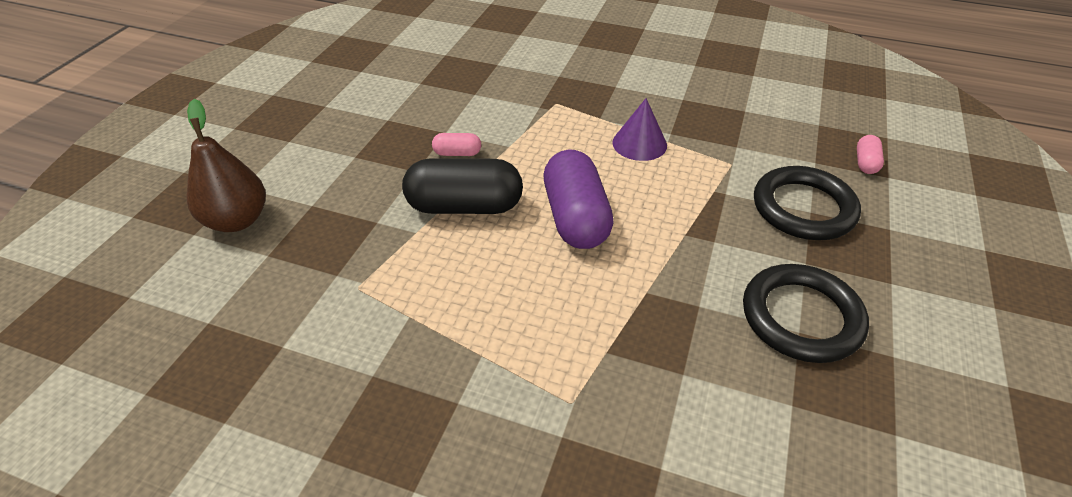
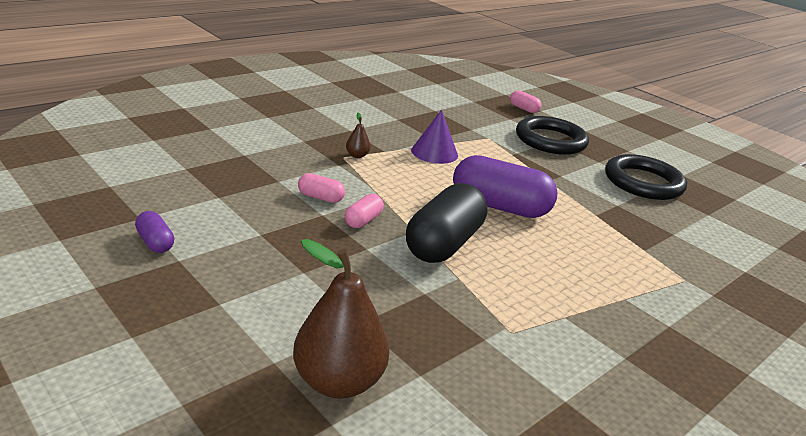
camera: 65 degrees left, 15 degrees down
none -> purple capsule [135,211,174,253]
none -> pink capsule [298,173,345,203]
none -> brown pear [346,112,370,158]

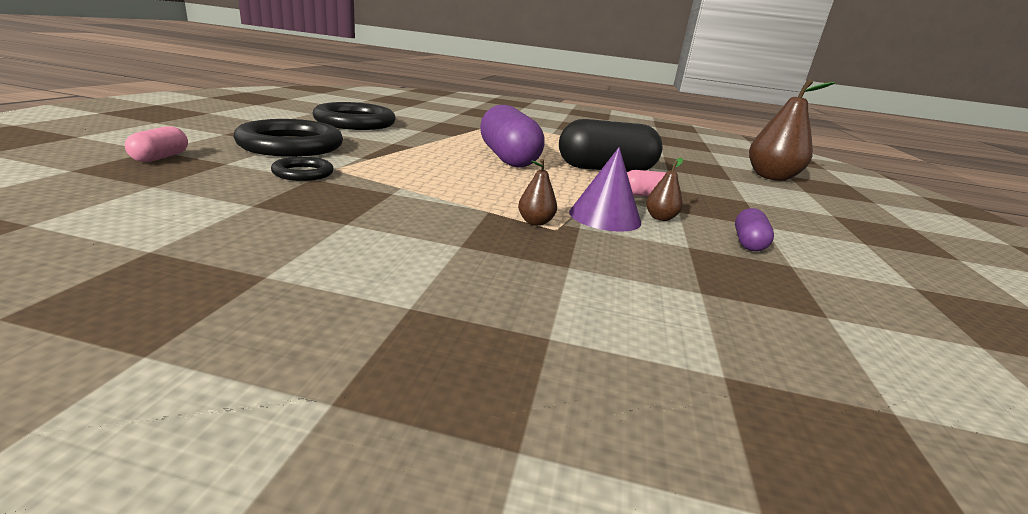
camera: 125 degrees left, 5 degrees down
purple capsule [135,211,174,253] -> purple capsule moved to [735,208,774,251]
pink capsule [298,173,345,203] -> brown pear [646,158,683,221]
purple cone [411,110,458,164] -> purple cone moved to [569,147,641,232]
none -> black ring [271,157,334,181]

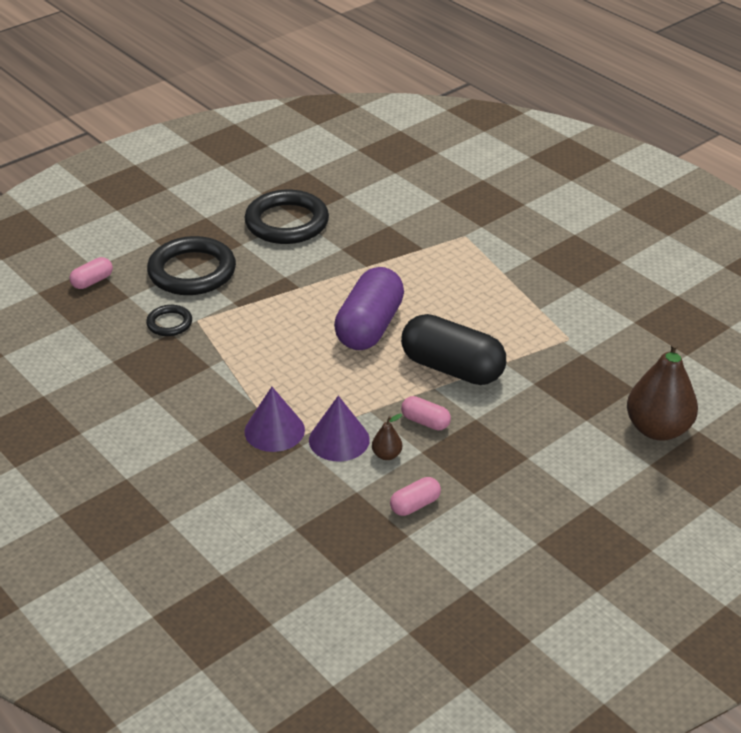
camera: 40 degrees right, 15 degrees up
brown pear [518,159,557,226] -> purple cone [244,387,305,452]
purple capsule [735,208,774,251] -> pink capsule [390,477,441,516]

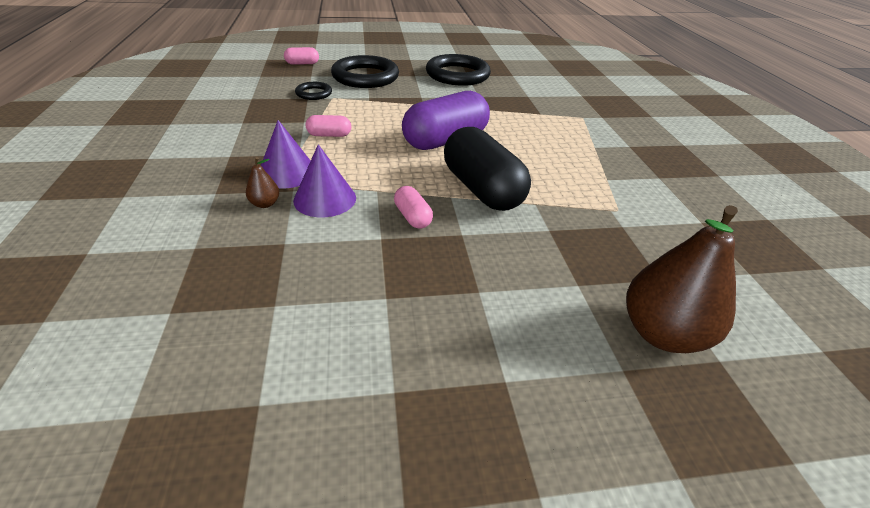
camera: 30 degrees right, 0 degrees up
brown pear [372,414,402,460] -> brown pear moved to [246,157,279,208]
pink capsule [390,477,441,516] -> pink capsule moved to [306,115,351,137]

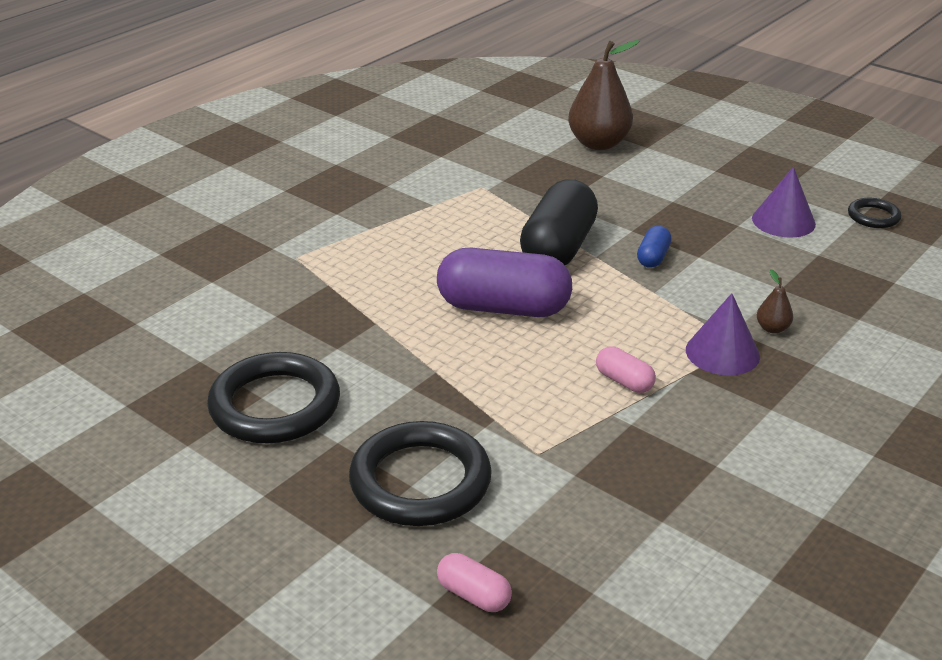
camera: 130 degrees left, 5 degrees down
purple cone [293,144,356,217] -> purple cone moved to [752,167,816,238]
black ring [295,82,332,100] -> black ring moved to [848,198,901,228]
pink capsule [394,186,433,229] -> blue capsule [637,226,671,268]

